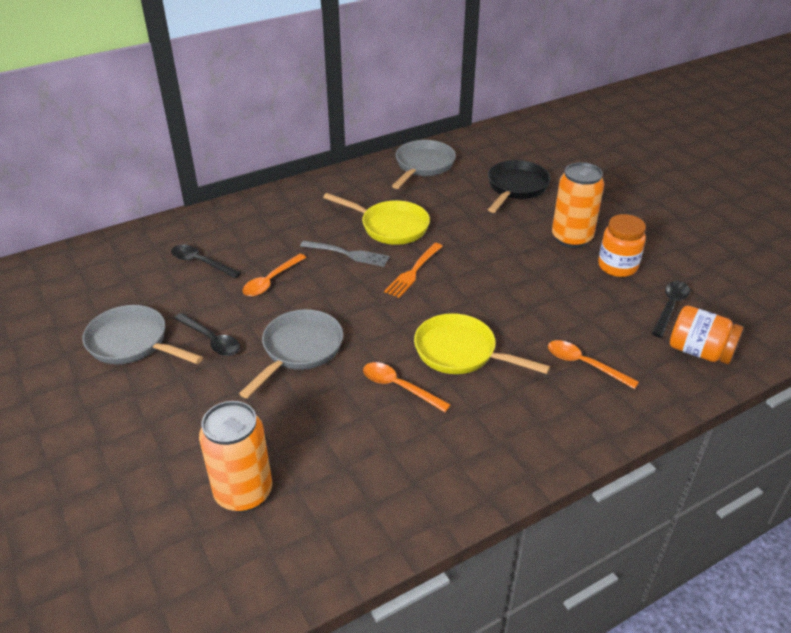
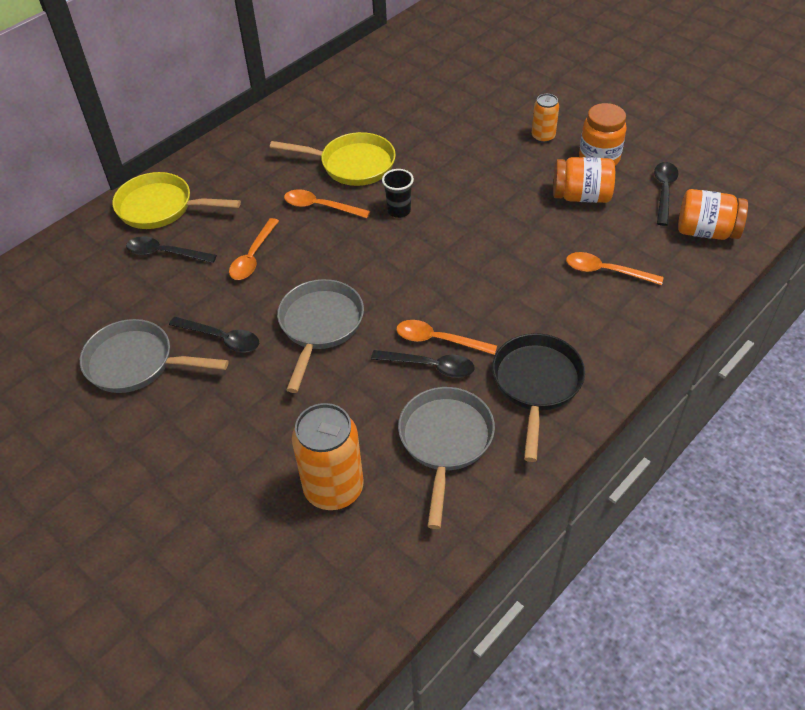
camera: 15 degrees left, 10 degrees up
grey fork [300,241,390,267] -> orange spoon [284,189,370,218]
orange fork [384,243,443,298] -> black cup [382,169,414,218]
grey pan [392,140,456,189] -> grey pan moved to [398,387,495,529]
yellow pan [414,313,550,374] -> yellow pan moved to [112,172,241,229]
black pan [488,160,551,213] -> black pan moved to [492,333,585,462]
orange can [552,162,604,248] -> orange can [532,94,559,143], size x0.55
none -> black spoon [371,350,474,378]
none -> orange jar [553,157,615,203]

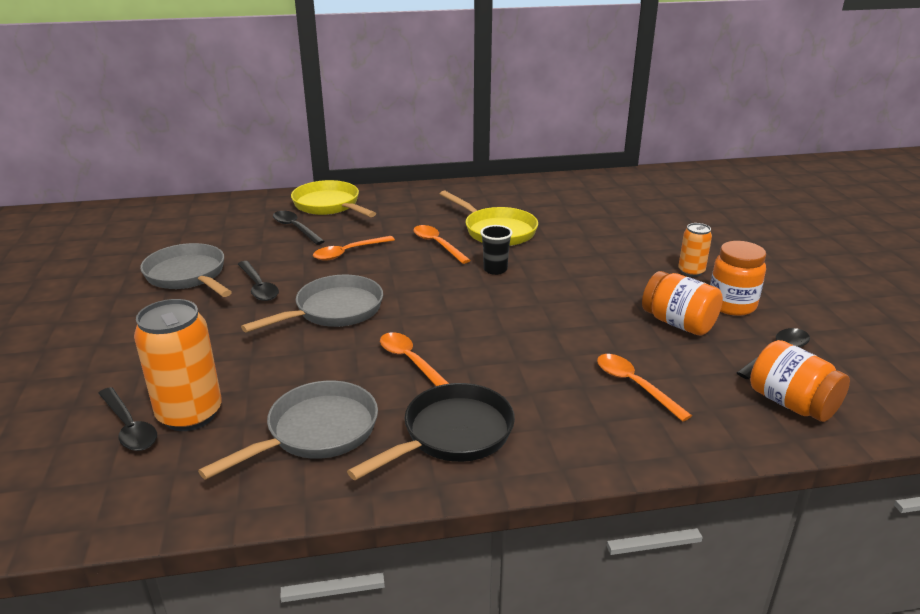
camera: 35 degrees right, 20 degrees down
black spoon [371,350,474,378] -> black spoon moved to [98,387,157,451]

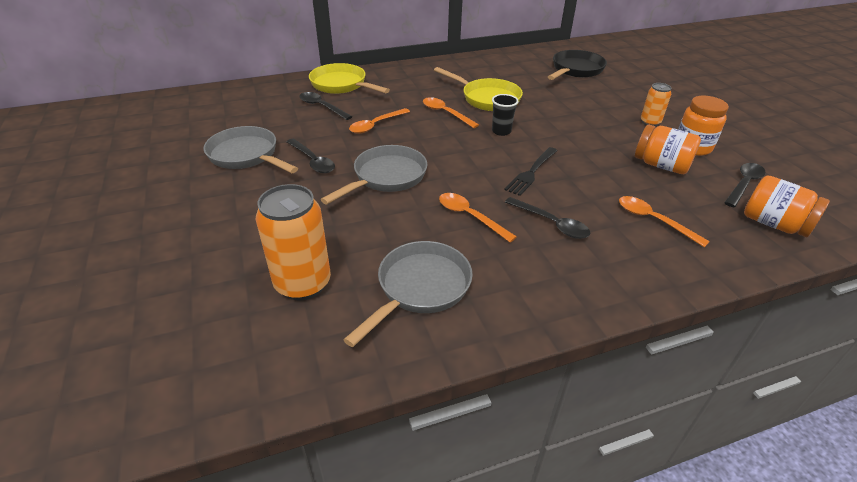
camera: 10 degrees left, 10 degrees up
black spoon [98,387,157,451] -> black spoon moved to [505,197,591,239]
black pan [347,383,515,481] -> black pan moved to [548,50,607,80]
none -> black fork [504,147,557,196]

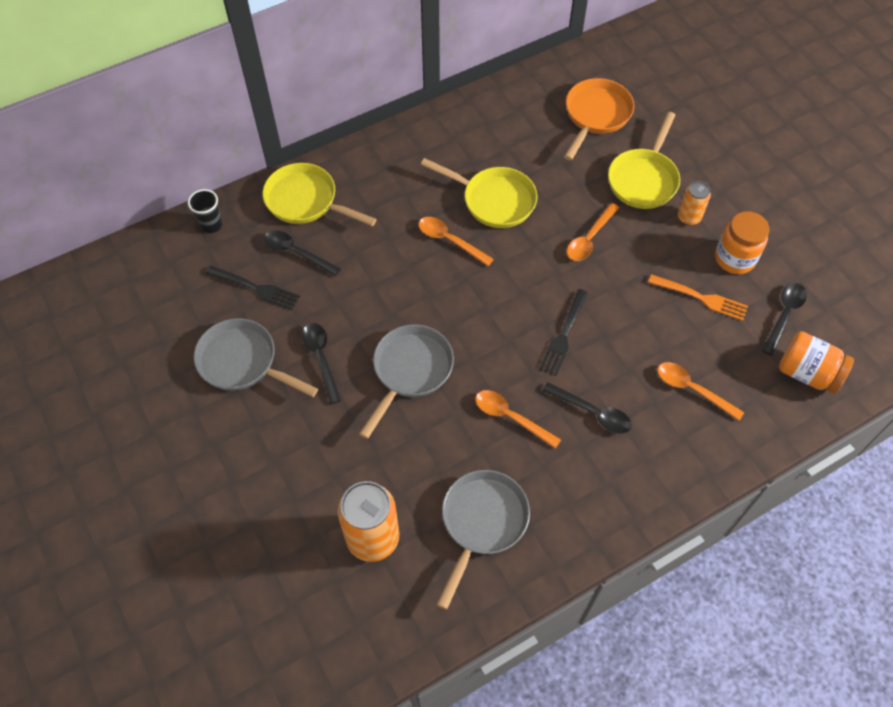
camera: 10 degrees left, 20 degrees up
black spoon [287,139,335,173] -> black spoon turned 150 degrees counterclockwise [302,323,341,404]
orange spoon [349,108,410,134] -> orange spoon moved to [567,203,619,261]
black cup [492,94,519,136] -> black cup moved to [188,189,222,233]
black pan [548,50,607,80] -> orange pan [564,78,635,160]
orange jar [635,124,701,174] -> orange fork [648,274,748,321]
none -> black fork [206,266,300,311]
none -> yellow pan [608,112,680,209]

